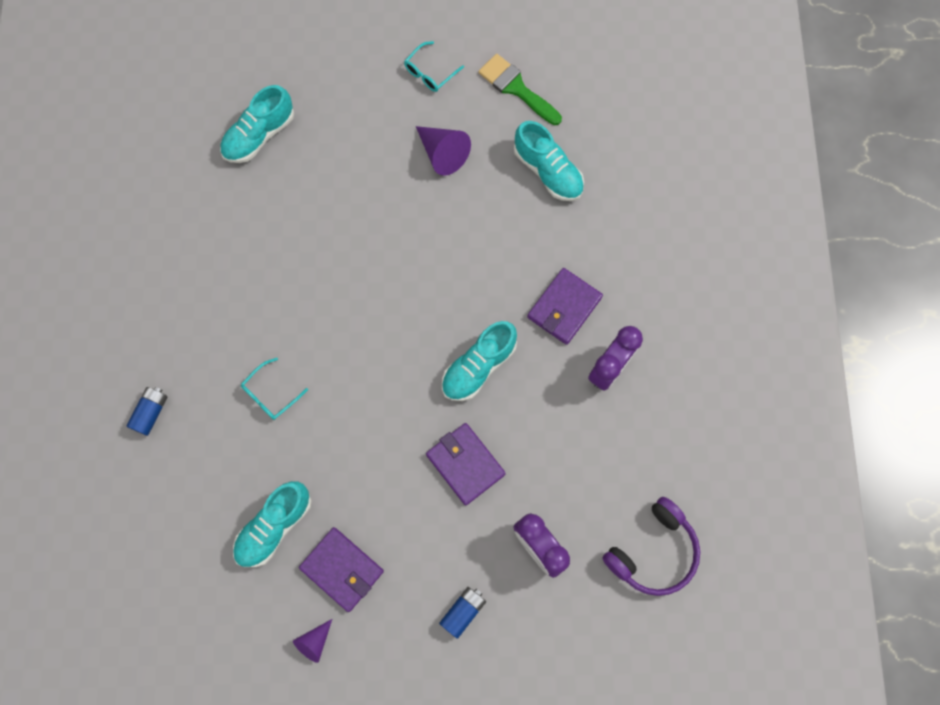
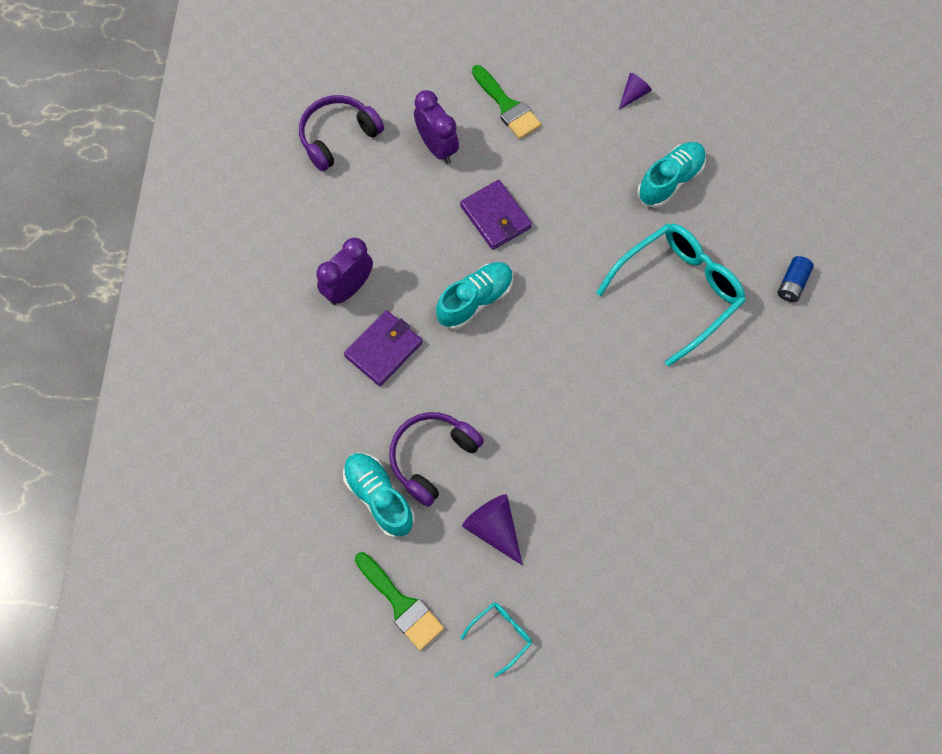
camera: 175 degrees left, 5 degrees down
turquoise shoe [220,85,294,163] -> none
turquoise glasses [241,358,308,420] -> turquoise glasses [596,224,746,367], size x2.26
purple wallet [299,527,384,612] -> none
blue battery [439,587,486,639] -> green brush [472,65,541,139]
none -> purple headphones [389,412,484,507]

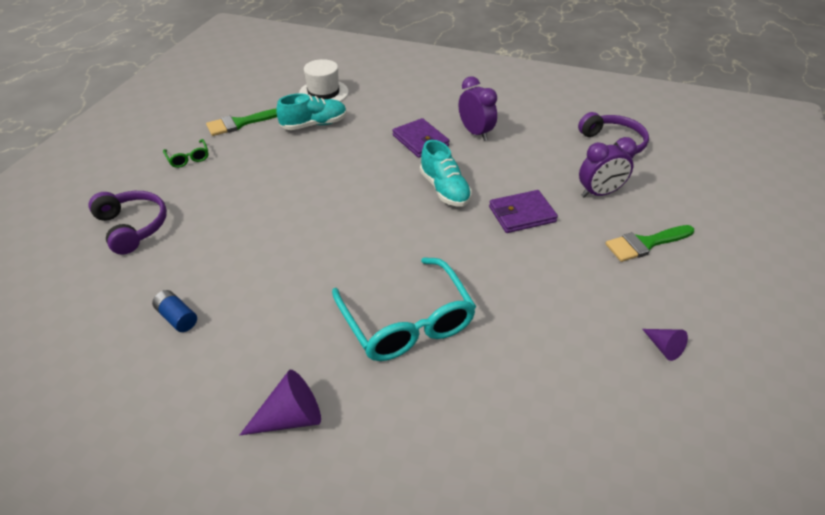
camera: 105 degrees right, 25 degrees down
purple headphones [389,412,484,507] -> purple headphones moved to [88,191,167,255]
turquoise glasses [460,602,532,677] -> green glasses [163,139,209,168]
purple cone [462,494,523,565] -> purple cone moved to [239,370,321,436]
turquoise shoe [637,142,706,208] -> none
blue battery [778,256,814,302] -> blue battery moved to [152,290,197,332]
none -> white hat [299,59,349,102]

